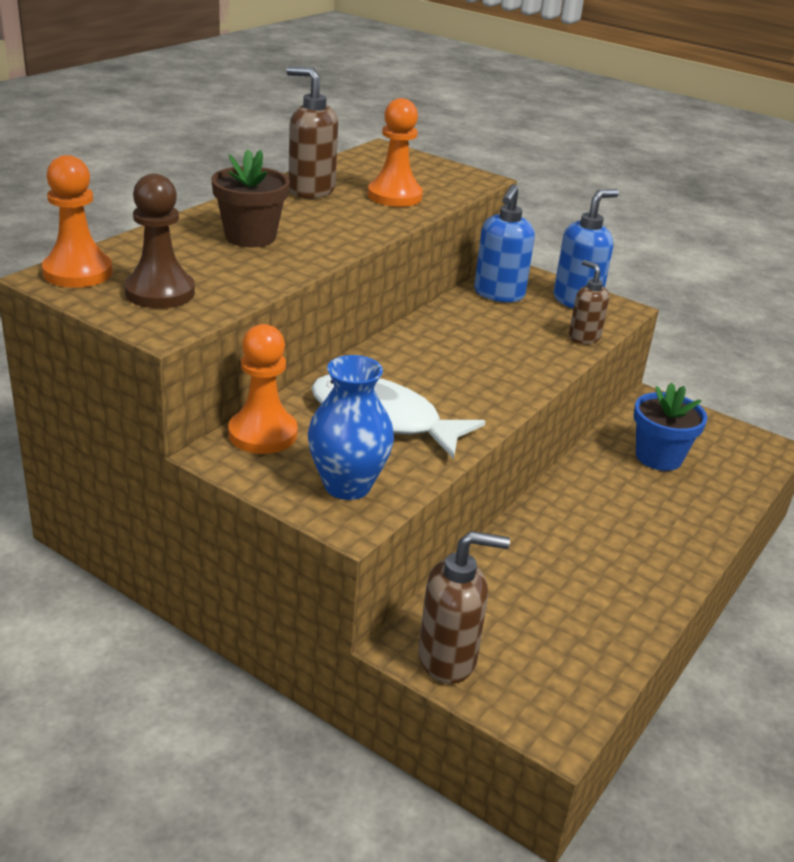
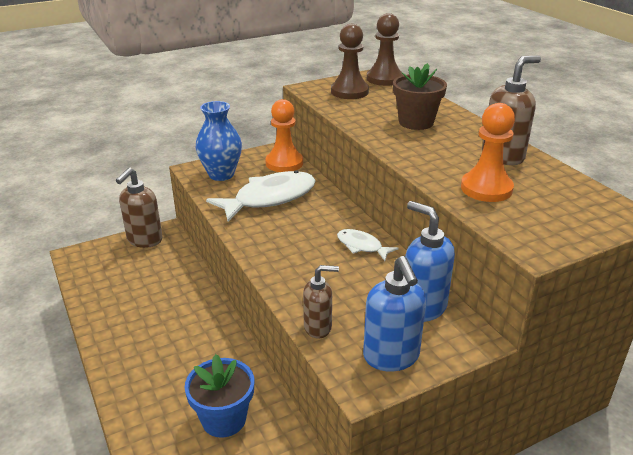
camera: 120 degrees right, 0 degrees up
orange pawn [42,155,113,288] -> brown pawn [367,13,403,86]
none -> white fish [337,229,398,261]

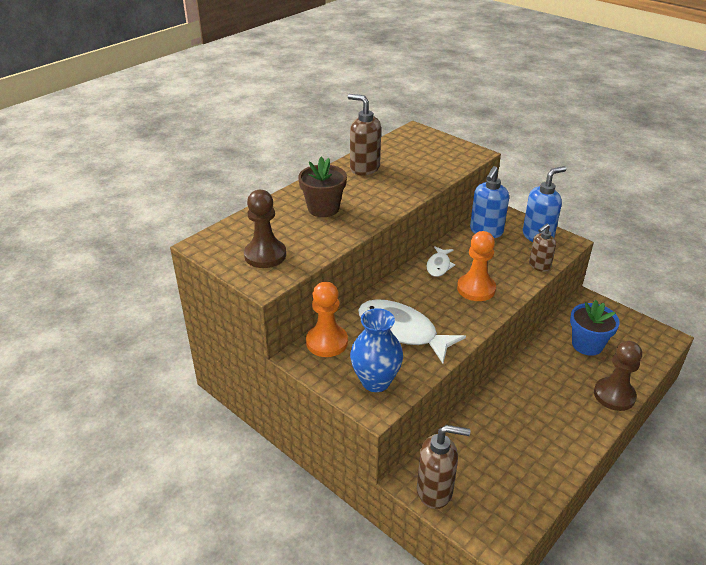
camera: 110 degrees left, 5 degrees up
brown soap dispenser [303,265,339,339] -> brown soap dispenser turned 105 degrees counterclockwise [529,224,556,272]
brown pawn [367,13,403,86] -> brown pawn moved to [594,341,642,411]
orange pawn [461,103,515,202] -> orange pawn moved to [457,231,496,301]

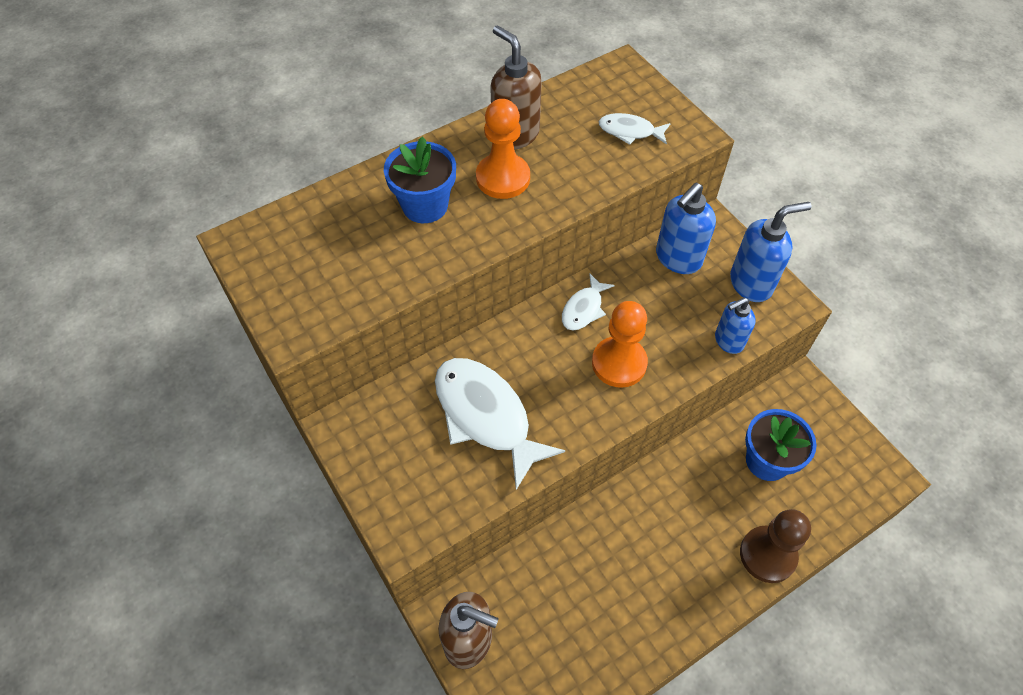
camera: 15 degrees right, 20 degrees up
brown pawn [244,190,286,268] -> none
brown flower pot [298,157,347,217] -> blue flower pot [384,136,456,223]
orange pawn [306,282,348,357] -> orange pawn moved to [476,99,530,199]
blue vase [350,308,403,392] -> none
brown soap dispenser [529,224,556,272] -> blue soap dispenser [715,297,756,354]
none -> white fish [599,113,671,145]

